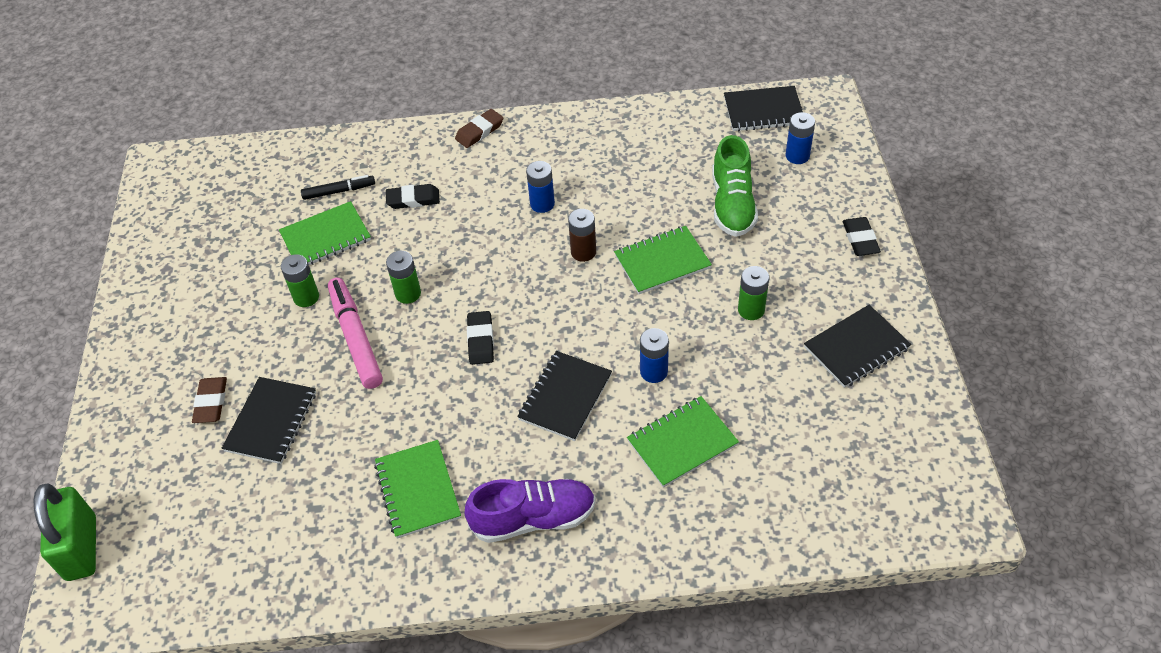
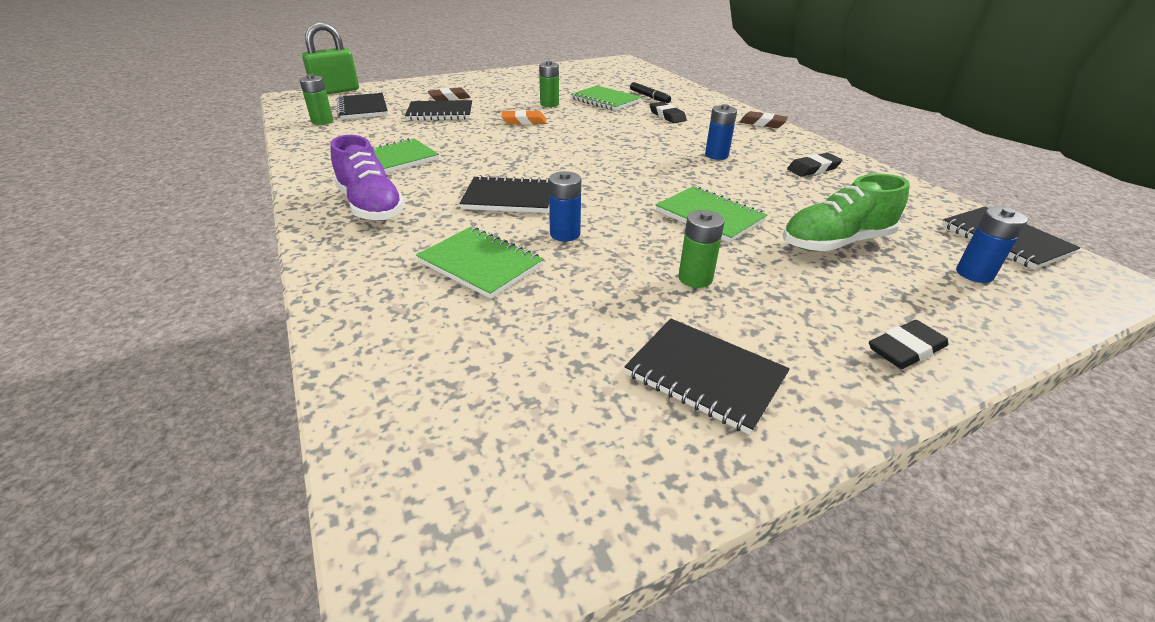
camera: 65 degrees right, 15 degrees down
pink marker [328,278,383,389] -> orange eraser [502,110,546,125]
green battery [386,251,421,304] -> green battery moved to [299,74,333,125]
black eraser [467,311,494,365] -> black eraser moved to [787,153,842,177]
brown battery [568,209,596,262] -> none
none -> black notebook [337,93,388,120]

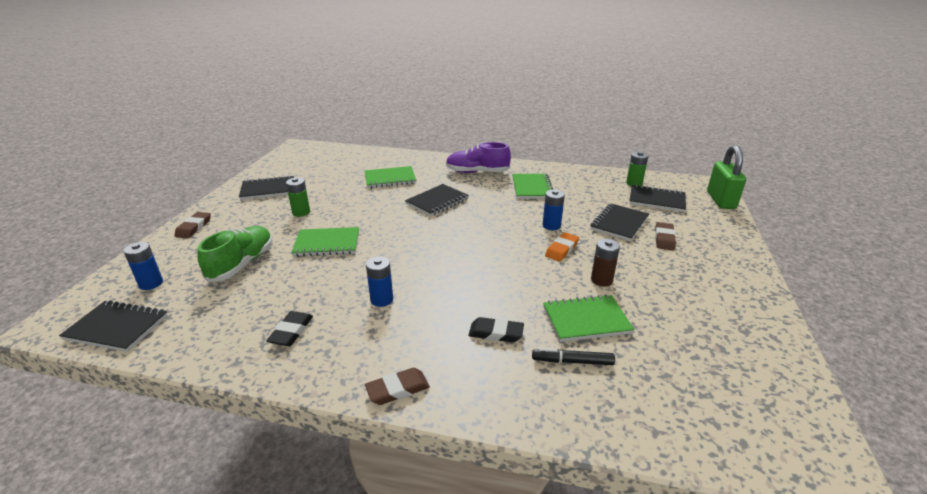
camera: 130 degrees right, 5 degrees down
green battery [539,61,559,107] -> brown battery [591,239,620,287]
blue battery [549,171,581,242] -> blue battery moved to [543,190,565,230]
black eraser [869,320,948,369] -> brown eraser [174,212,211,238]

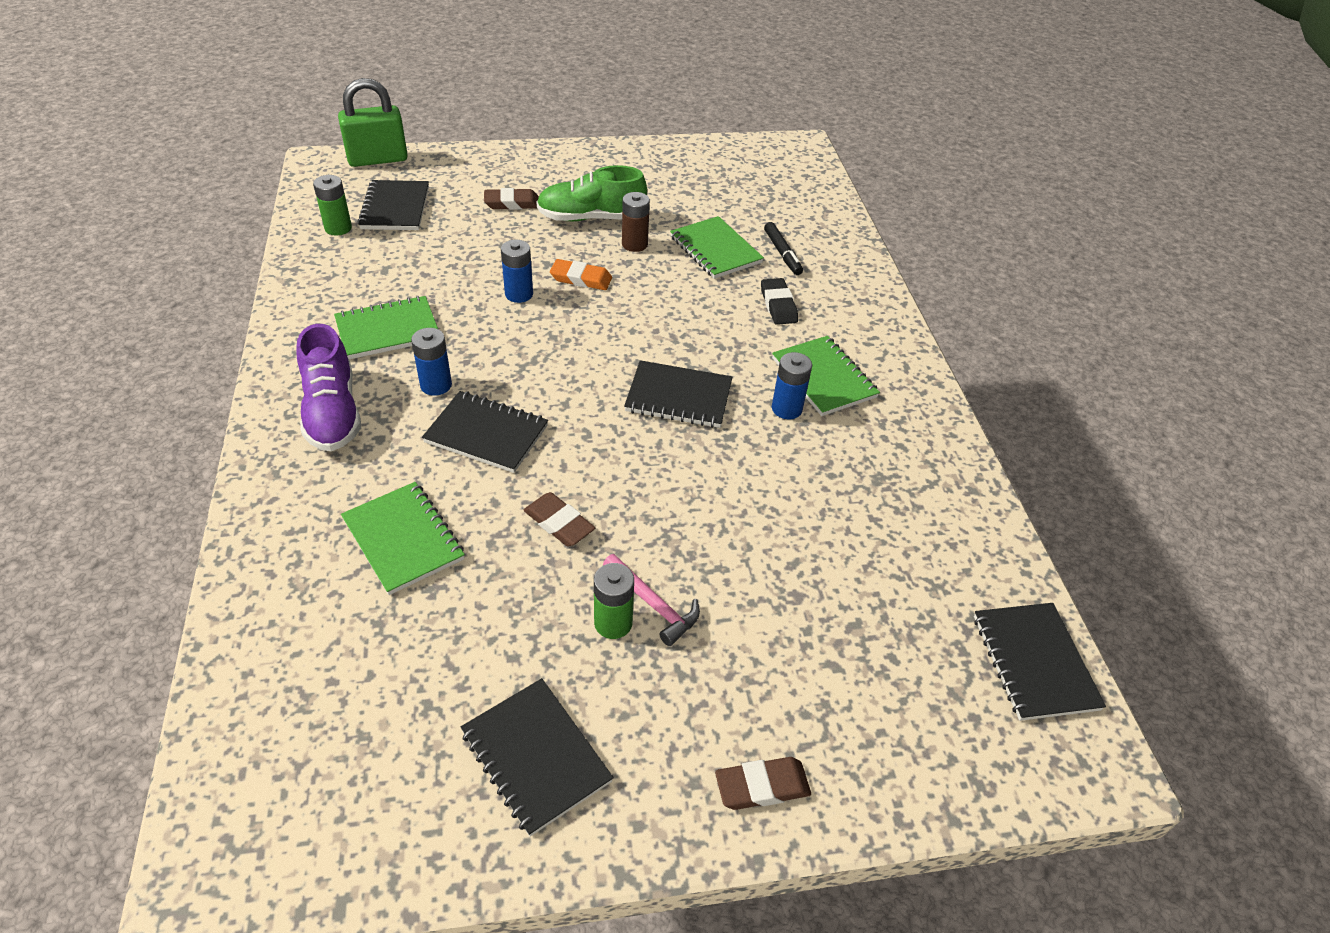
camera: 115 degrees left, 15 degrees up
blue battery [123,242,163,290] -> blue battery moved to [411,328,452,396]
green shoe [197,226,273,282] -> green shoe moved to [537,165,647,221]
black eraser [266,311,313,346] -> none
green notebook [291,227,359,256] -> green notebook moved to [772,336,880,416]
brown eraser [365,368,430,405] -> brown eraser moved to [524,492,595,547]
black notebook [590,203,649,241] -> black notebook moved to [624,360,732,428]
none -> pink hammer [603,554,700,646]

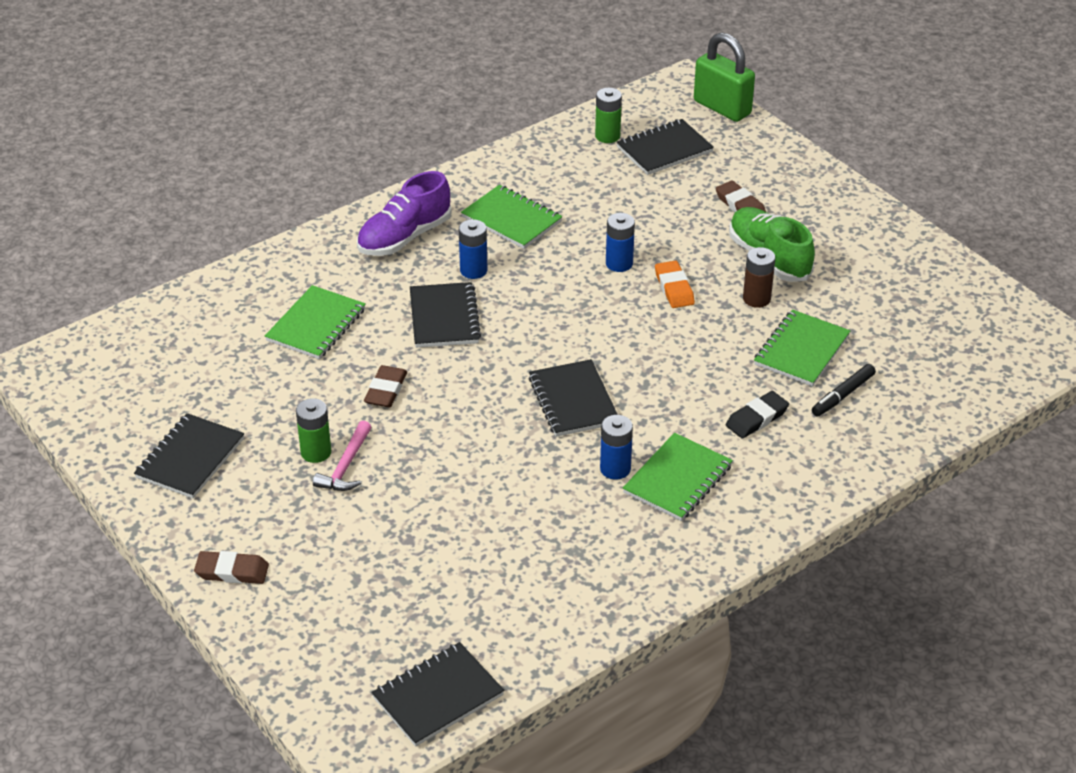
camera: 65 degrees right, 5 degrees down
brown eraser [715,757,811,810] -> brown eraser turned 45 degrees counterclockwise [194,551,269,584]

